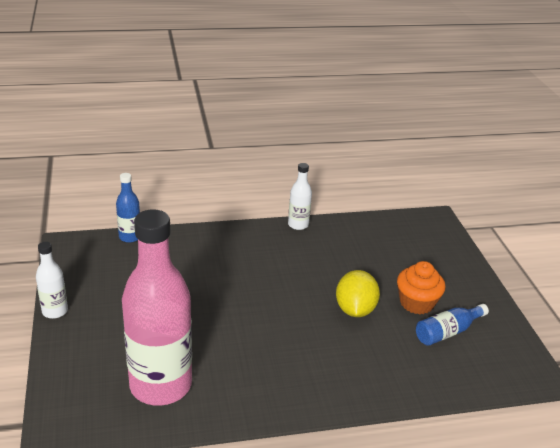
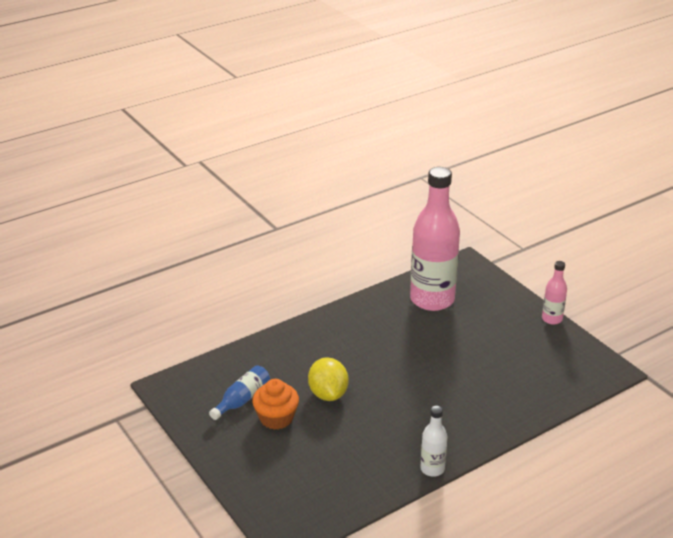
camera: 160 degrees right, 0 degrees up
white bottle [36,242,68,319] -> pink bottle [542,261,567,325]
blue bottle [116,173,140,243] -> none

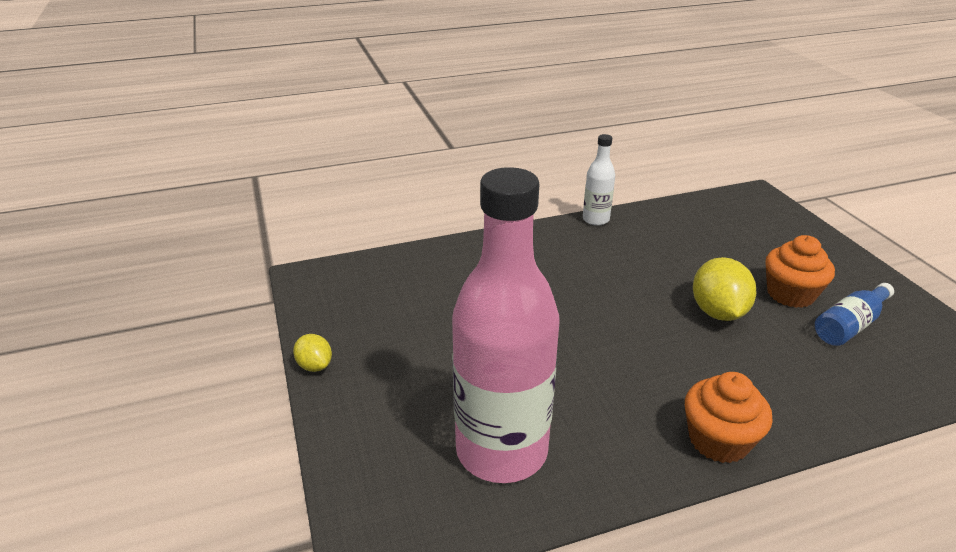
camera: 165 degrees left, 0 degrees up
pink bottle [542,261,567,325] -> yellow lemon [293,334,332,372]
none -> orange cupcake [685,372,773,463]

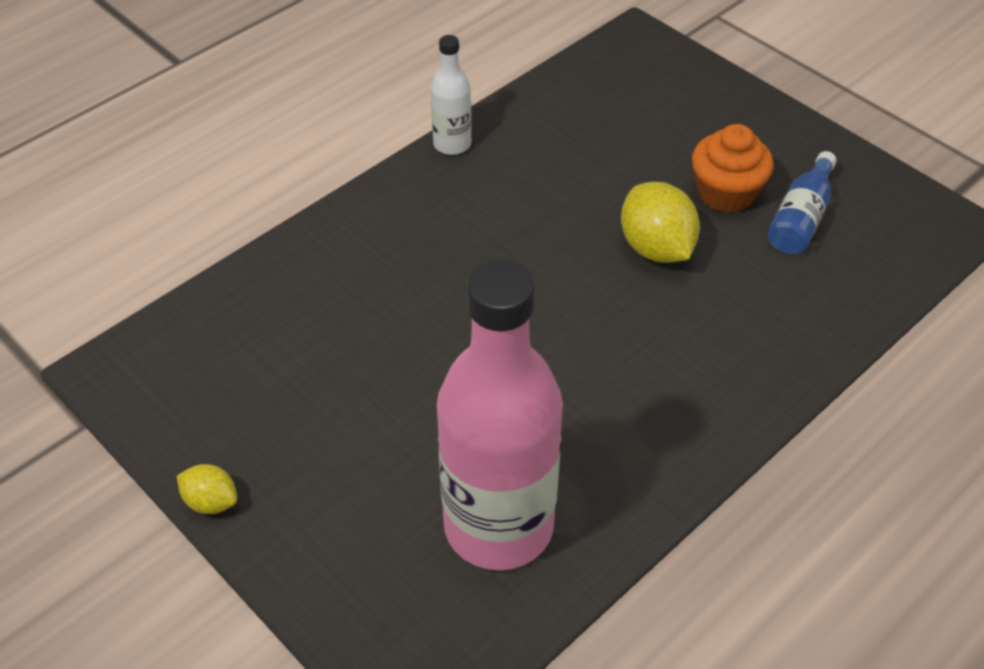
camera: 25 degrees left, 15 degrees up
orange cupcake [685,372,773,463] -> none

